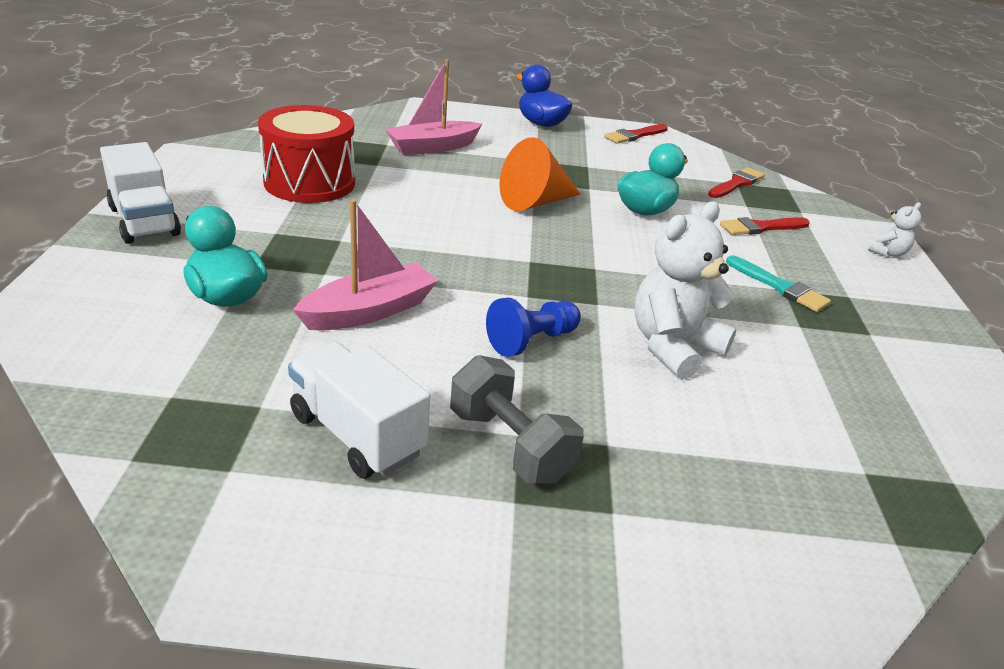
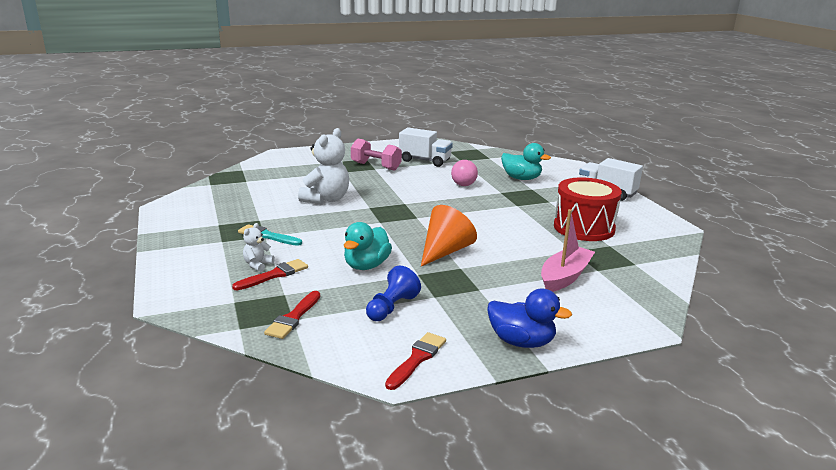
camera: 160 degrees right, 10 degrees down
pink boat [293,199,437,330] -> pink ball [451,160,478,186]
grey dumbbell [450,355,584,484] -> pink dumbbell [351,138,402,171]
blue pawn [486,298,581,357] -> blue pawn moved to [366,266,421,321]
white teddy bear [868,202,922,257] -> white teddy bear moved to [243,223,275,272]

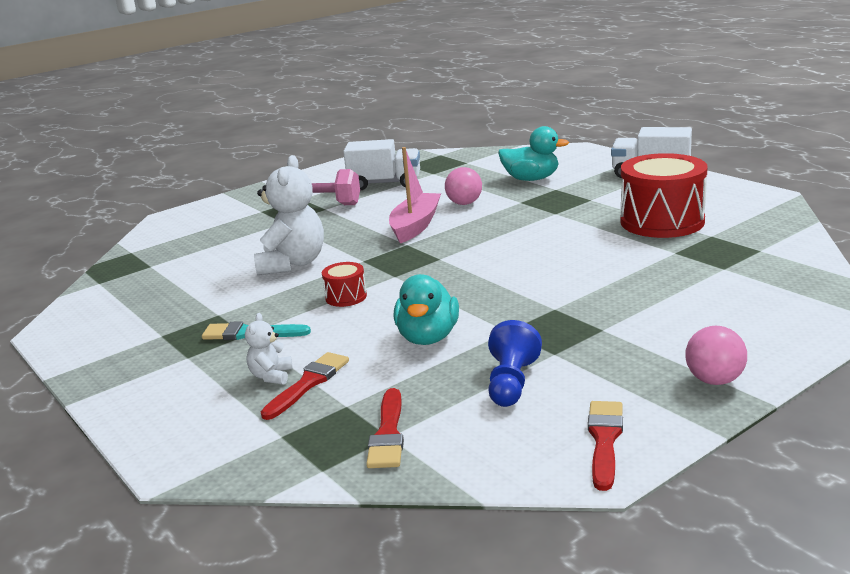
camera: 15 degrees left, 0 degrees up
orange cone [421,205,477,266] -> none
blue duck [487,289,572,348] -> pink ball [685,326,747,385]
pink boat [541,209,595,292] -> pink boat moved to [389,147,441,243]
none -> red drum [322,262,367,307]

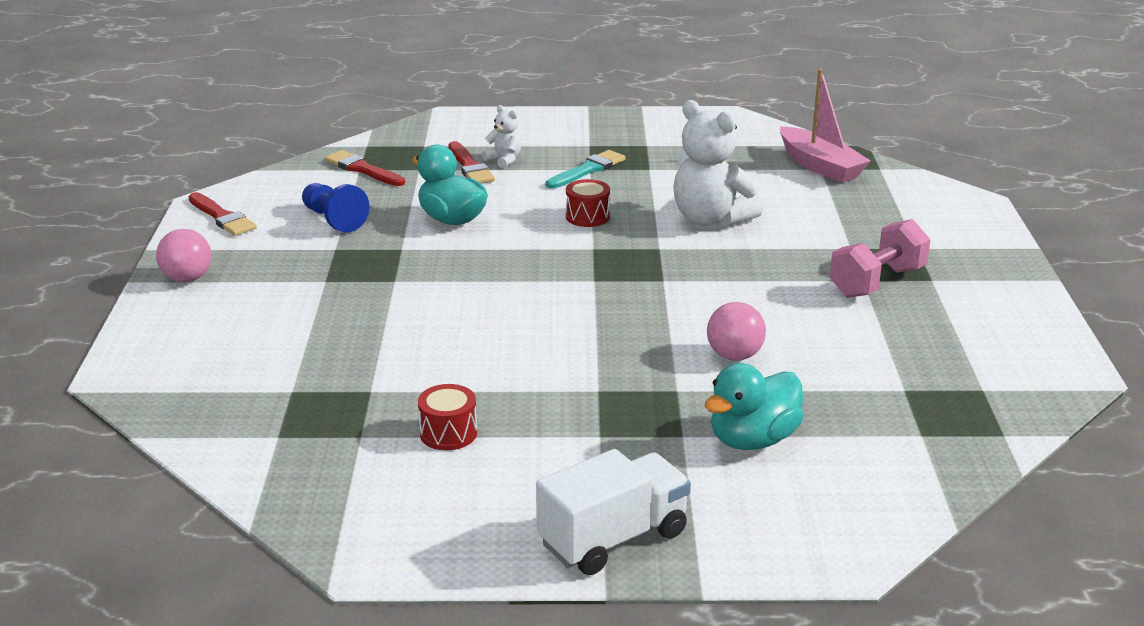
camera: 125 degrees right, 5 degrees up
white truck [343,139,420,190] -> none
pink boat [389,147,441,243] -> pink boat moved to [780,69,871,183]
red drum [621,153,708,238] -> red drum [418,384,477,450], size x0.45

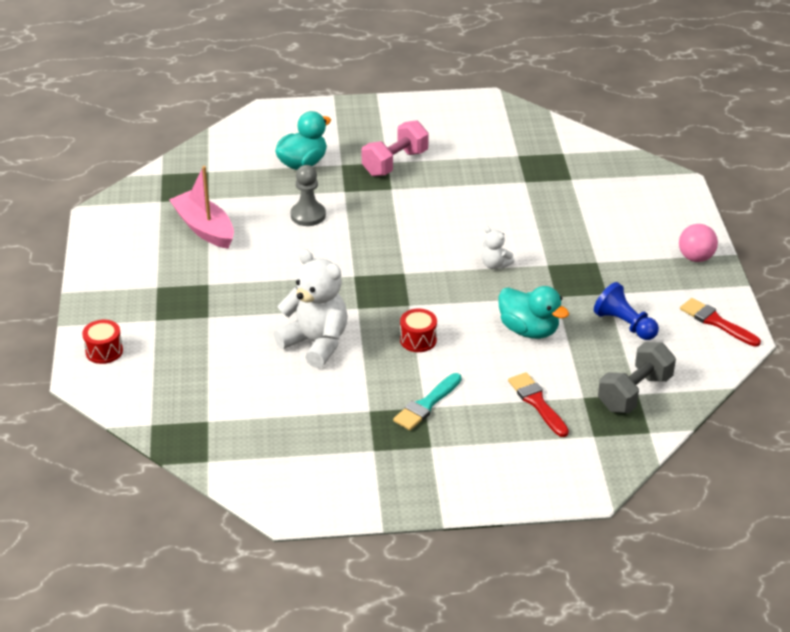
camera: 175 degrees right, 10 degrees up
red brush [325,150,405,186] -> grey dumbbell [598,342,676,413]
red drum [418,384,477,450] -> red drum moved to [82,320,123,364]
white teddy bear [482,105,521,168] -> white teddy bear moved to [481,226,515,269]
white truck [536,449,691,575] -> none
pink ball [707,302,766,361] -> grey pawn [291,165,326,226]
pink boat [780,69,871,183] -> pink boat moved to [169,166,234,249]
pink dumbbell [830,219,930,298] -> pink dumbbell moved to [362,120,429,176]

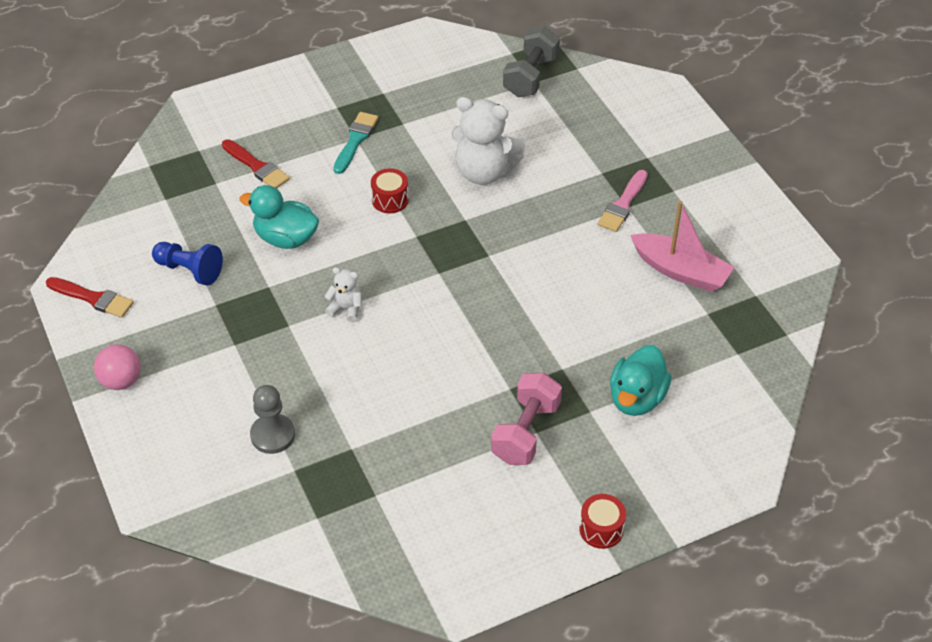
camera: 160 degrees right, 10 degrees up
red drum [82,320,123,364] -> red drum moved to [580,494,626,549]
grey pawn [291,165,326,226] -> grey pawn moved to [250,385,295,454]
grey dumbbell [598,342,676,413] -> grey dumbbell moved to [503,26,560,97]
none -> pink brush [598,170,648,232]

